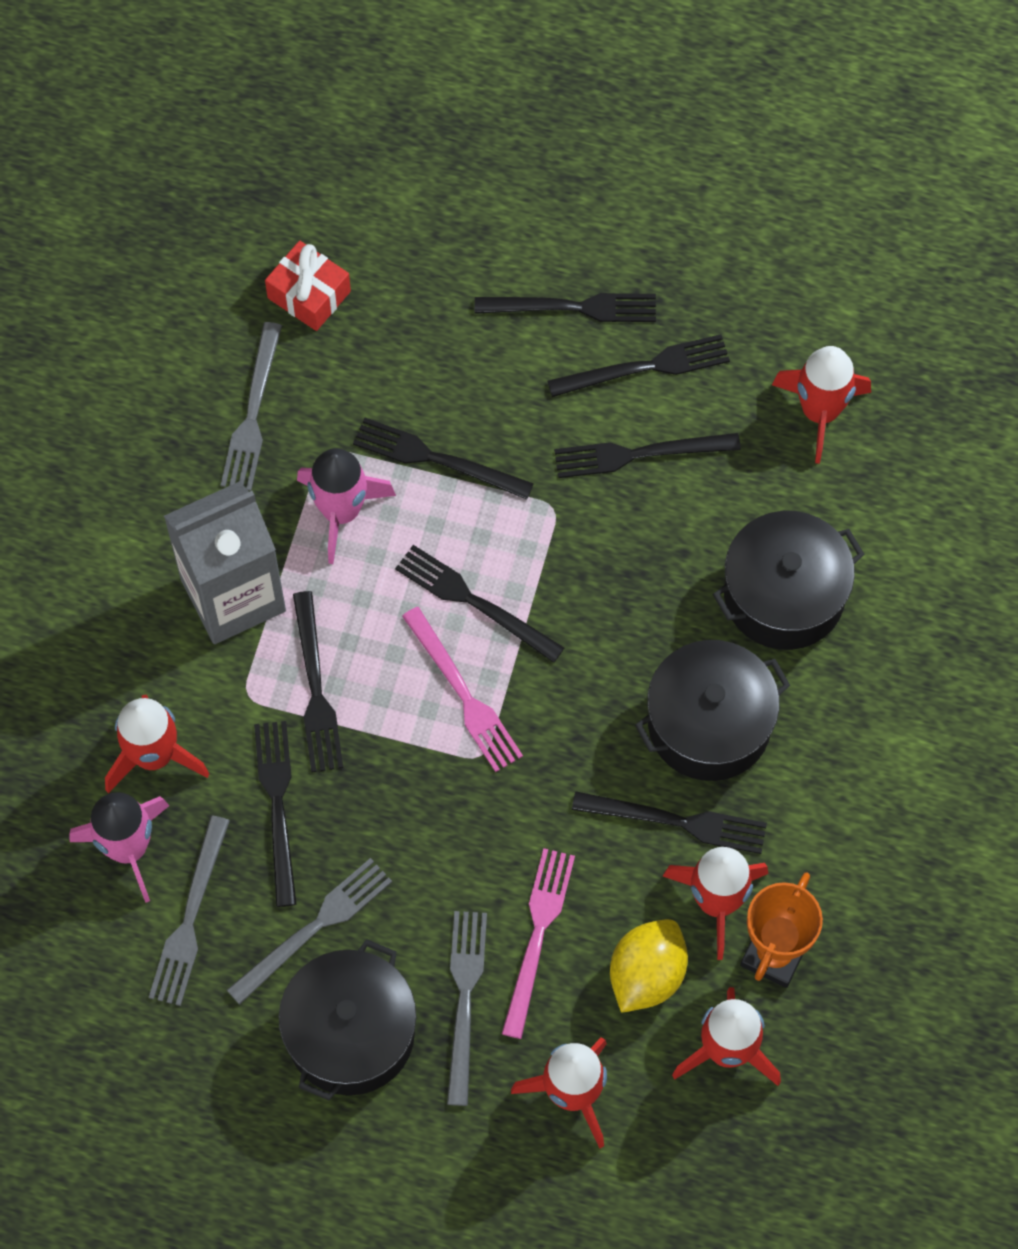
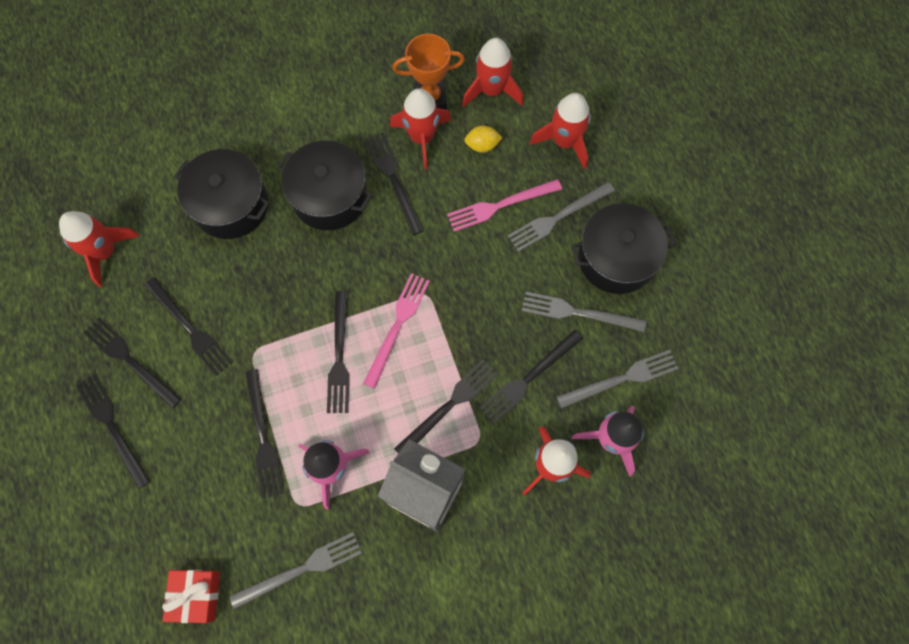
camera: 125 degrees left, 5 degrees up
yellow lemon [610,919,688,1013] -> yellow lemon [464,126,503,153], size x0.60

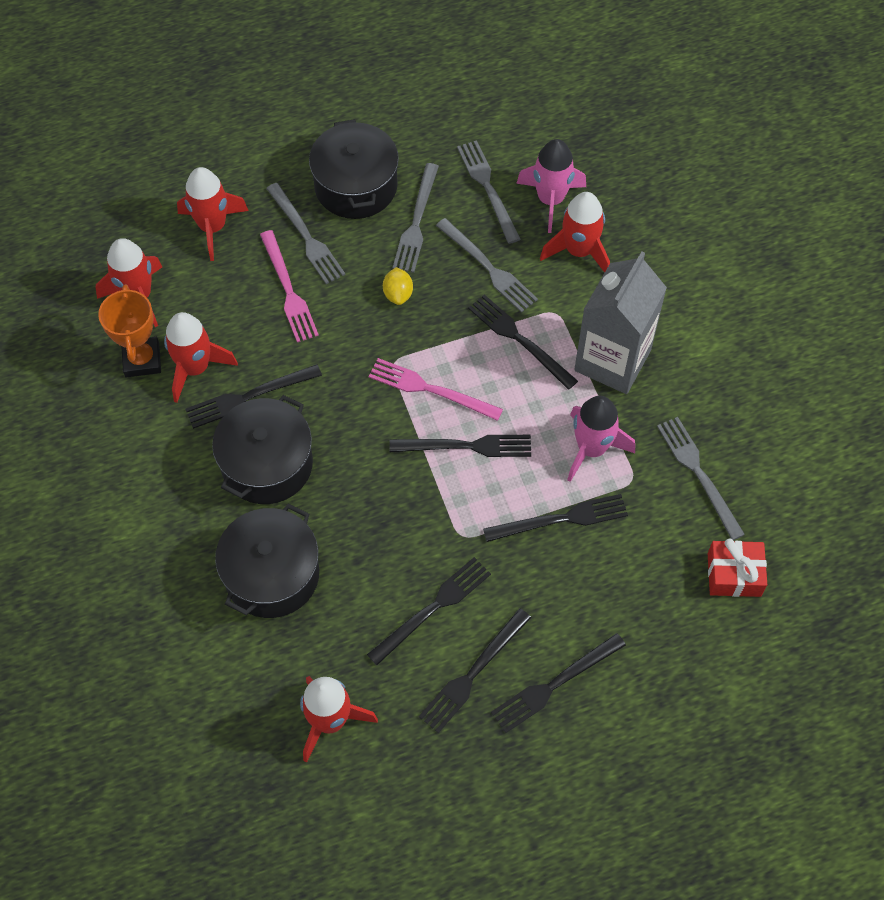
camera: 90 degrees left, 10 degrees down
yellow lemon [464,126,503,153] -> yellow lemon moved to [383,267,413,305]
black fork [480,330,583,424] -> grey fork [436,218,538,313]

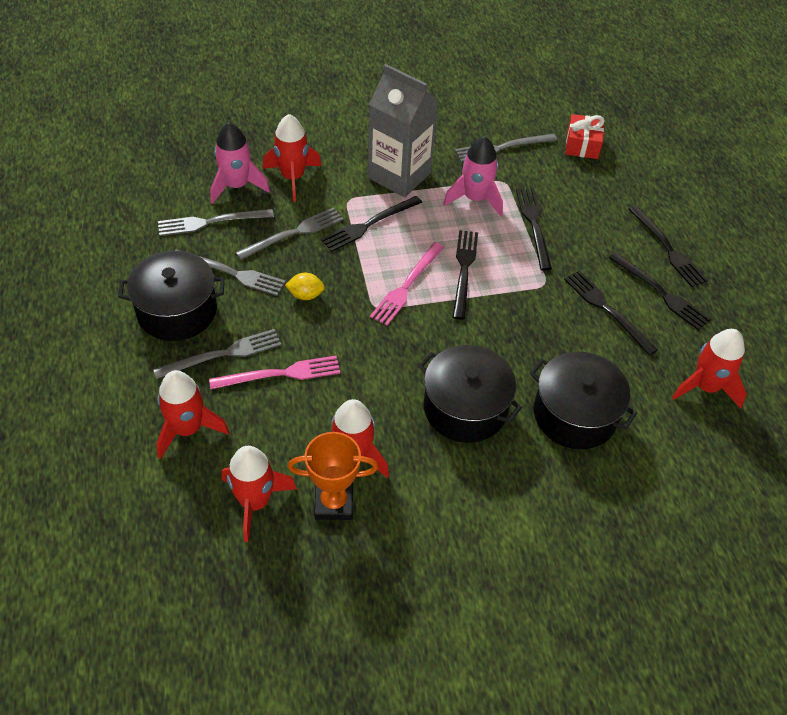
camera: 85 degrees left, 10 degrees down
black fork [185,364,322,429] -> none

